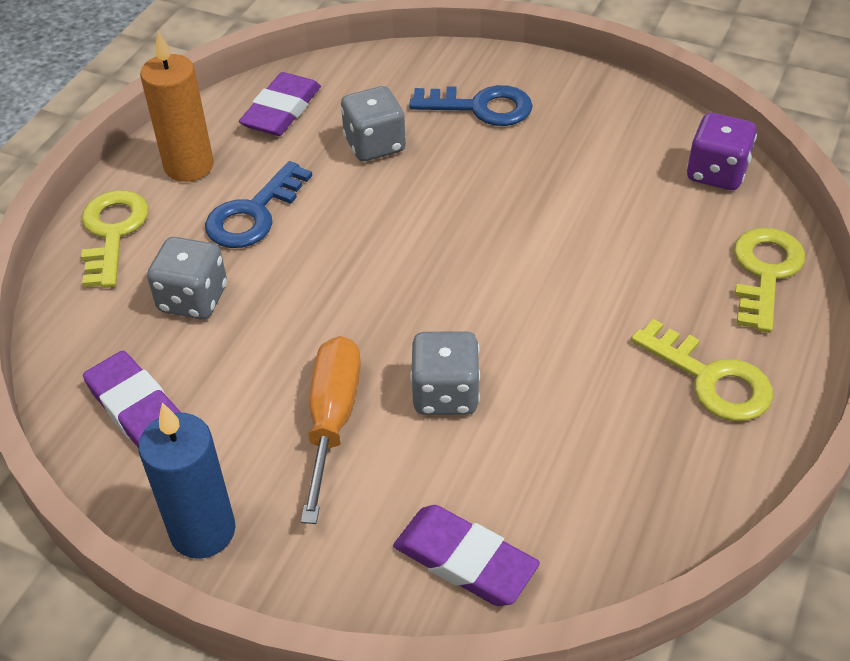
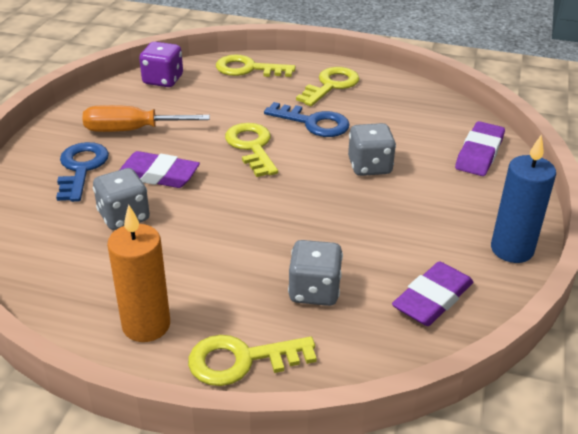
camera: 100 degrees left, 10 degrees down
blue key [205,161,312,248] -> blue key moved to [264,102,350,137]
purple eraser [239,72,321,136] -> purple eraser moved to [120,151,200,188]
orange screwdriver [301,336,361,524] -> orange screwdriver moved to [83,105,210,132]
none -> yellow key [225,123,278,177]

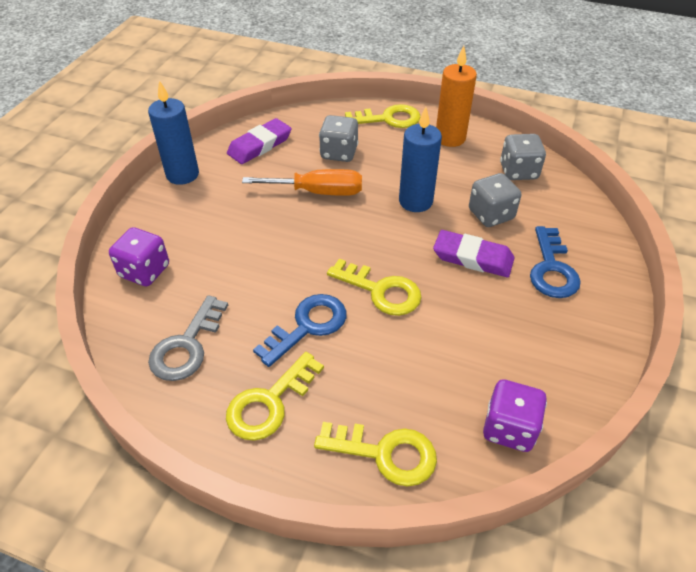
camera: 175 degrees left, 10 degrees up
orange screwdriver [83,105,210,132] -> orange screwdriver moved to [242,169,362,196]
yellow key [225,123,278,177] -> yellow key turned 45 degrees counterclockwise [327,259,422,316]
blue key [264,102,350,137] -> blue key turned 105 degrees clockwise [253,294,347,367]
grey dice [348,123,396,176] -> grey dice moved to [500,134,546,180]
purple eraser [455,121,505,176] -> purple dice [109,227,169,286]
none -> grey key [148,295,228,381]
none -> blue candle [399,107,442,212]

